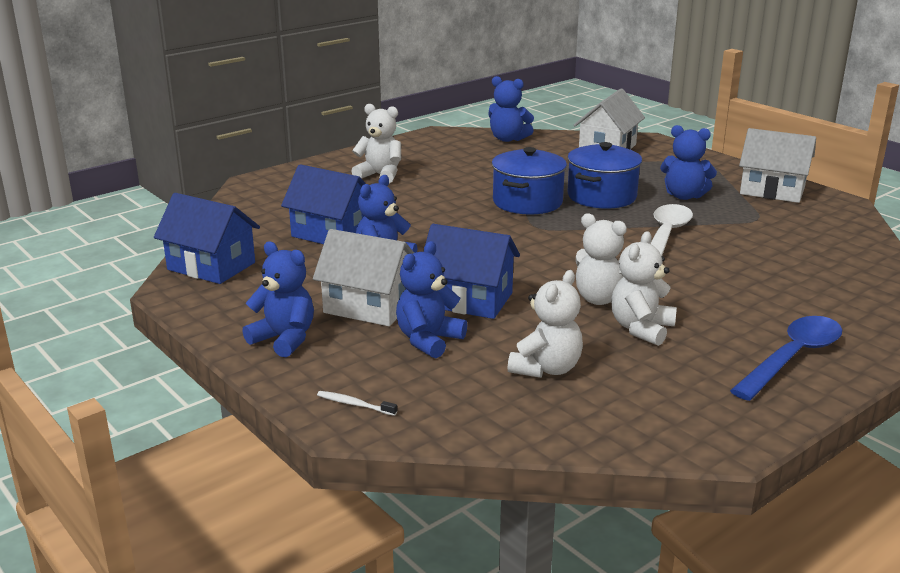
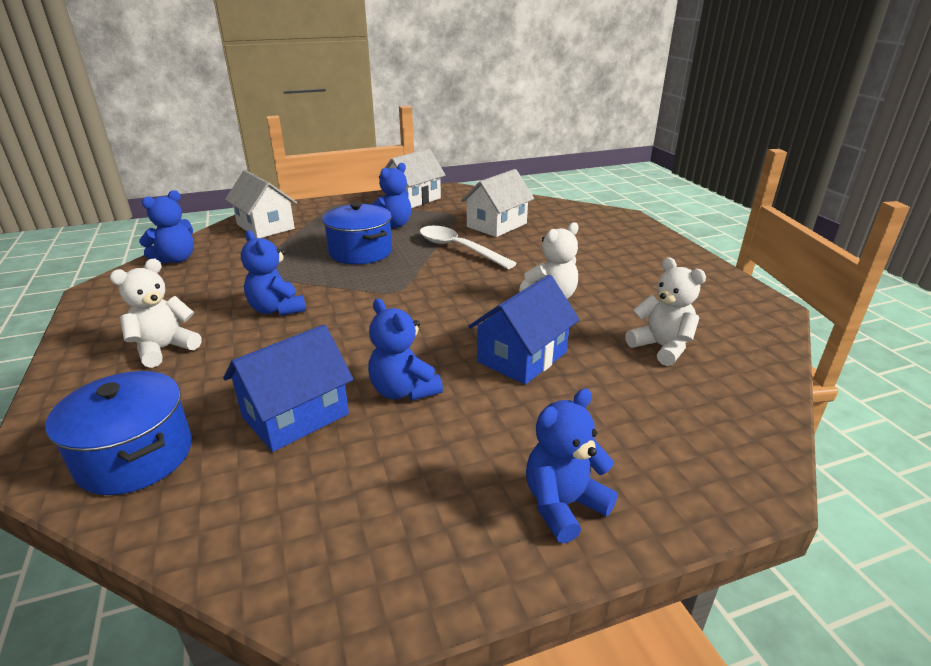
camera: 70 degrees left, 5 degrees up
blue house [154,193,260,284] -> none
white house [313,229,414,326] -> white house moved to [461,169,534,237]
white toothbrush [317,391,397,416] -> none
blue teddy bear [396,241,467,358] -> blue teddy bear moved to [241,230,306,316]
blue pot [492,147,567,214] -> blue pot moved to [45,371,192,495]
white teddy bear [611,231,677,346] -> none
blue spoon [730,316,842,401] -> none

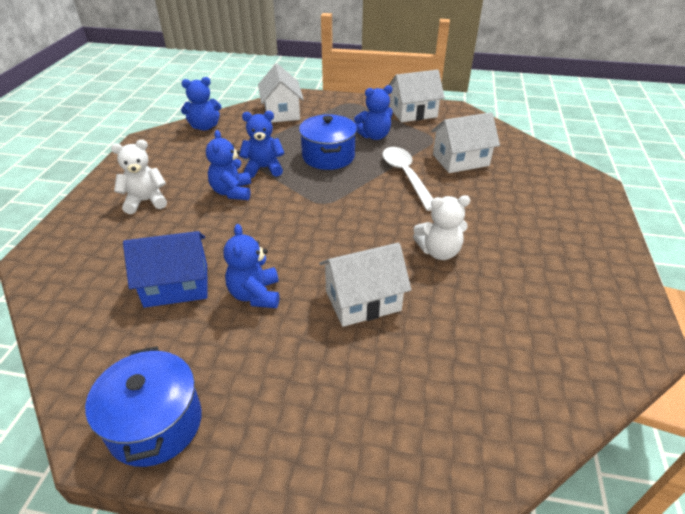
camera: 30 degrees right, 10 degrees up
blue pot [45,371,192,495] -> blue pot moved to [85,346,202,467]
blue house [468,275,580,385] -> white house [319,243,411,327]
blue teddy bear [526,389,618,543] -> blue teddy bear moved to [239,111,285,178]
white teddy bear [625,257,706,366] -> none

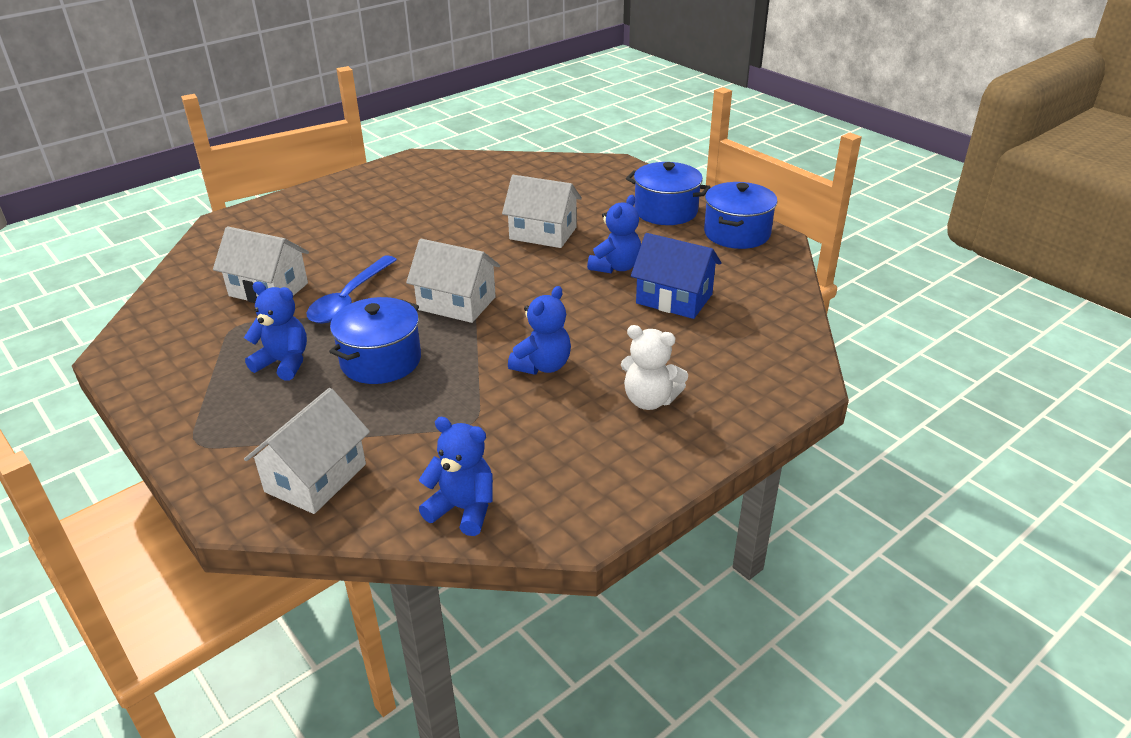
camera: 140 degrees left, 5 degrees down
blue teddy bear [239,111,285,178] -> none
white spoon [383,147,433,211] -> blue spoon [307,255,397,324]
white house [389,70,445,122] -> white house moved to [406,239,500,323]
white teddy bear [413,195,470,260] -> none
none -> blue pot [626,162,711,225]

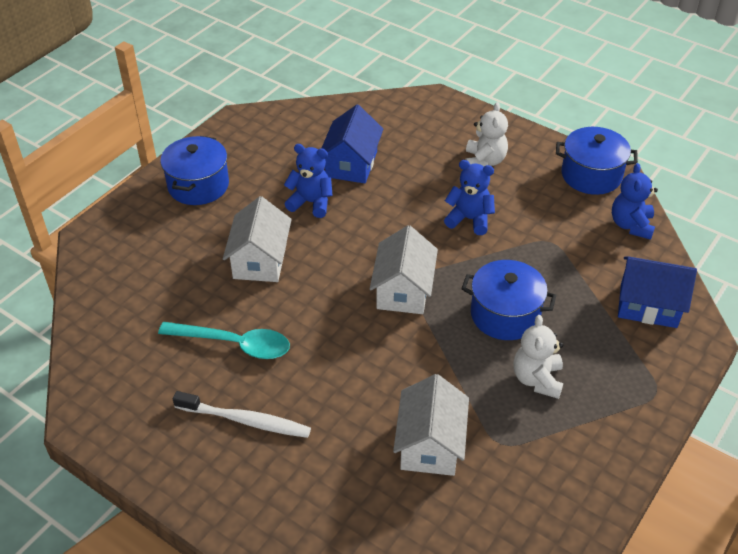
camera: 105 degrees left, 10 degrees up
blue teddy bear [244,282,307,381] -> white teddy bear [513,315,563,399]
white house [244,388,370,514] -> blue house [618,256,697,328]
blue spoon [307,255,397,324] -> none
blue pot [704,182,778,249] -> blue pot moved to [556,127,638,195]
none -> turquoise spoon [158,322,290,359]
none -> white toothbrush [173,391,311,438]

